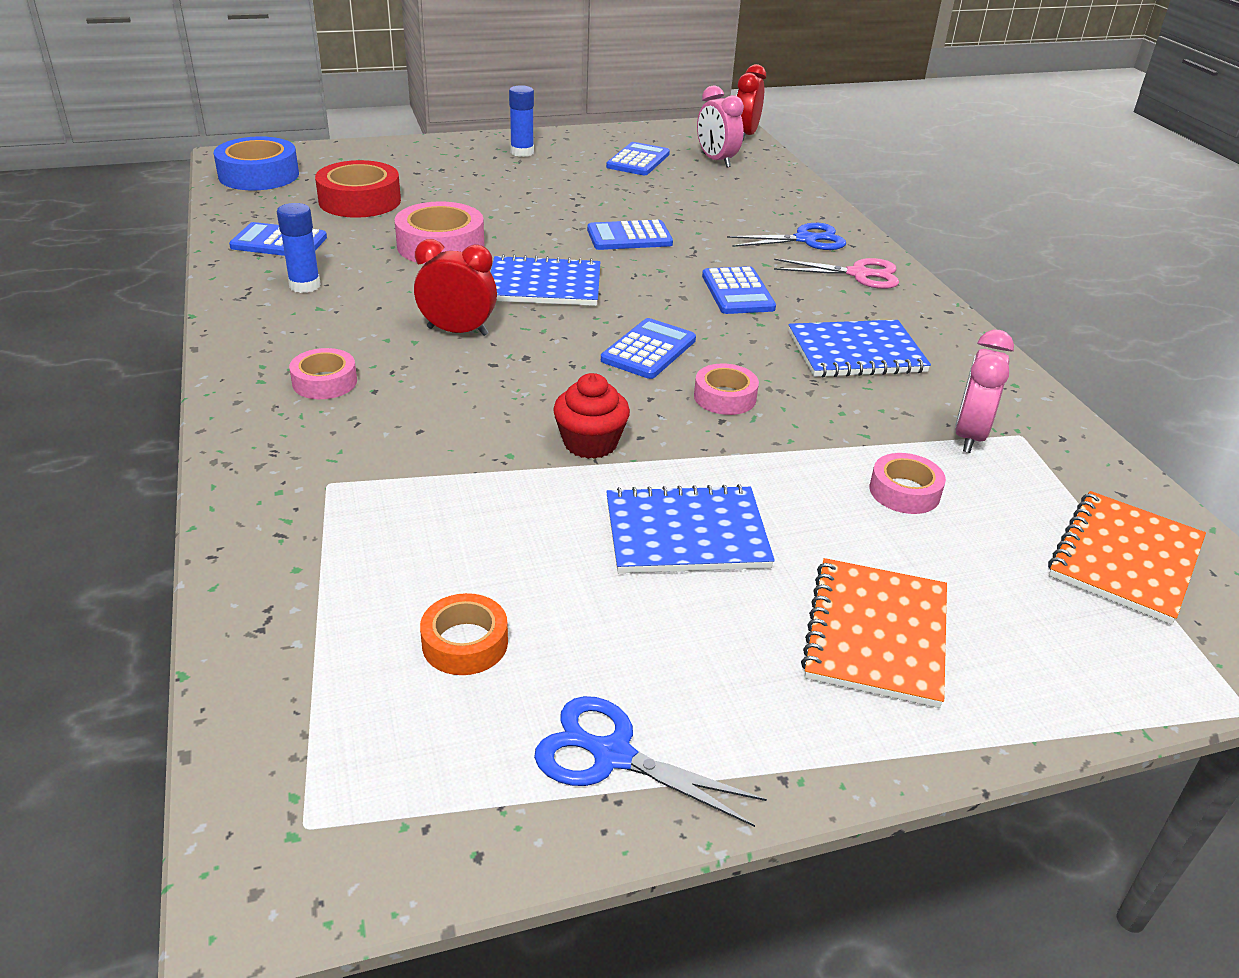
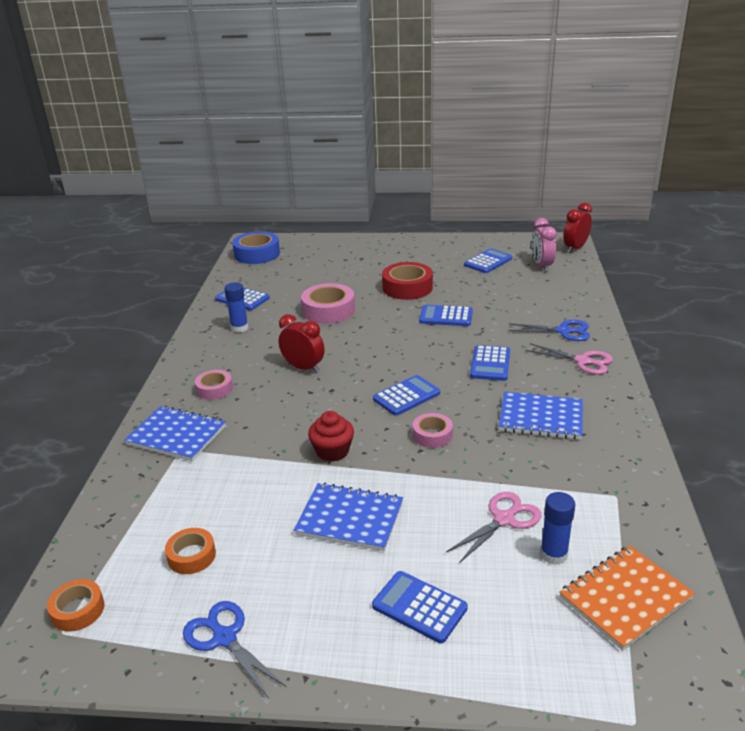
camera: 25 degrees right, 5 degrees down
red tape [315,160,401,218] -> red tape moved to [382,262,433,300]
blue notebook [491,254,600,306] -> blue notebook moved to [124,406,226,461]
blue glue stick [509,85,534,157] -> blue glue stick moved to [540,492,575,565]
orange notebook [801,558,947,708] -> blue calculator [372,571,468,643]
pink tape [870,453,946,514] -> pink scissors [446,492,542,563]
pink clock [955,330,1014,453] -> none
none -> orange tape [47,579,104,632]

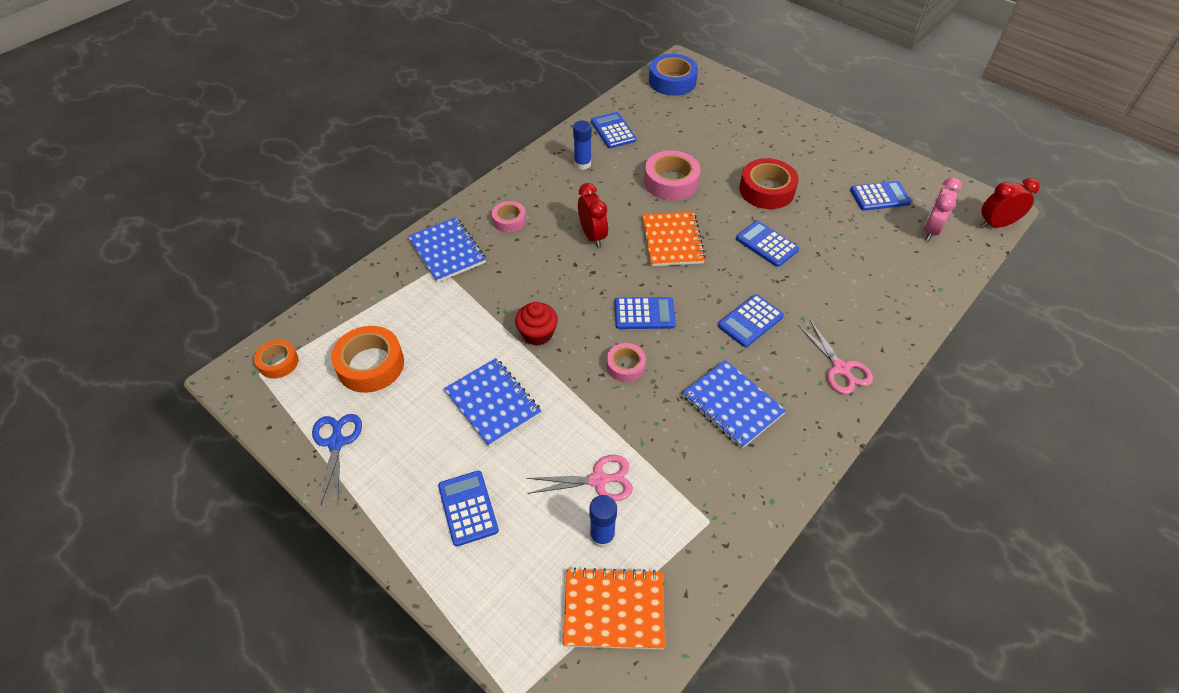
camera: 35 degrees right, 20 degrees up
orange tape [165,528,216,574] -> orange tape [331,326,404,393], size x1.71
blue scissors [508,320,590,341] -> none
none -> orange notebook [642,212,706,266]

